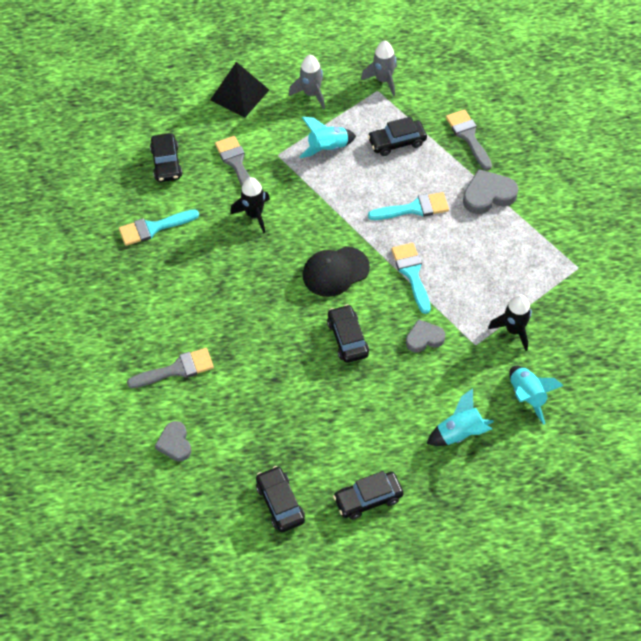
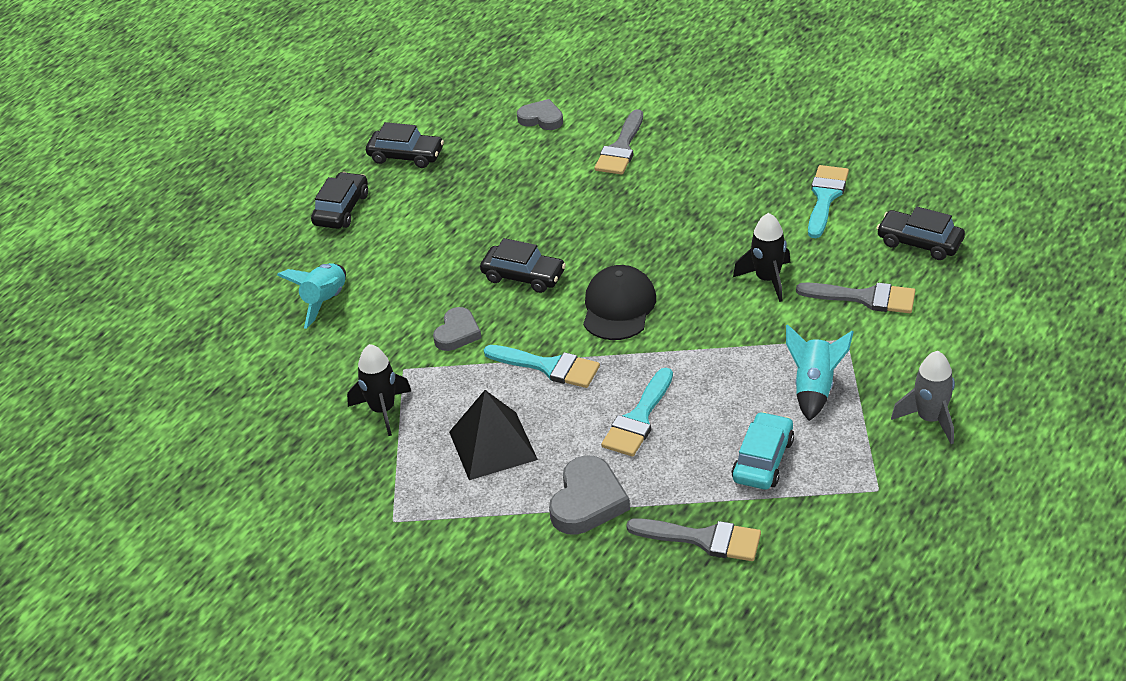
camera: 130 degrees right, 15 degrees down
black pyramid [210,62,269,117] -> black pyramid moved to [449,390,538,480]
grey rocket [361,41,397,96] -> none
black car [368,117,427,156] -> turquoise car [732,412,794,490]
turquoise rocket [509,366,564,425] -> none

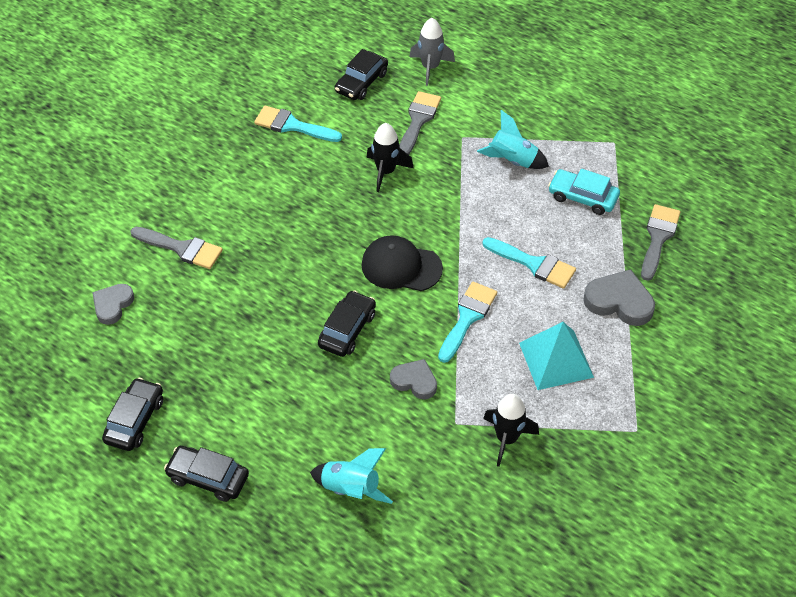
camera: 90 degrees left, 10 degrees up
black pyramid [449,390,538,480] -> turquoise pyramid [519,322,594,390]
grey rocket [891,351,955,444] -> grey rocket moved to [409,18,455,86]

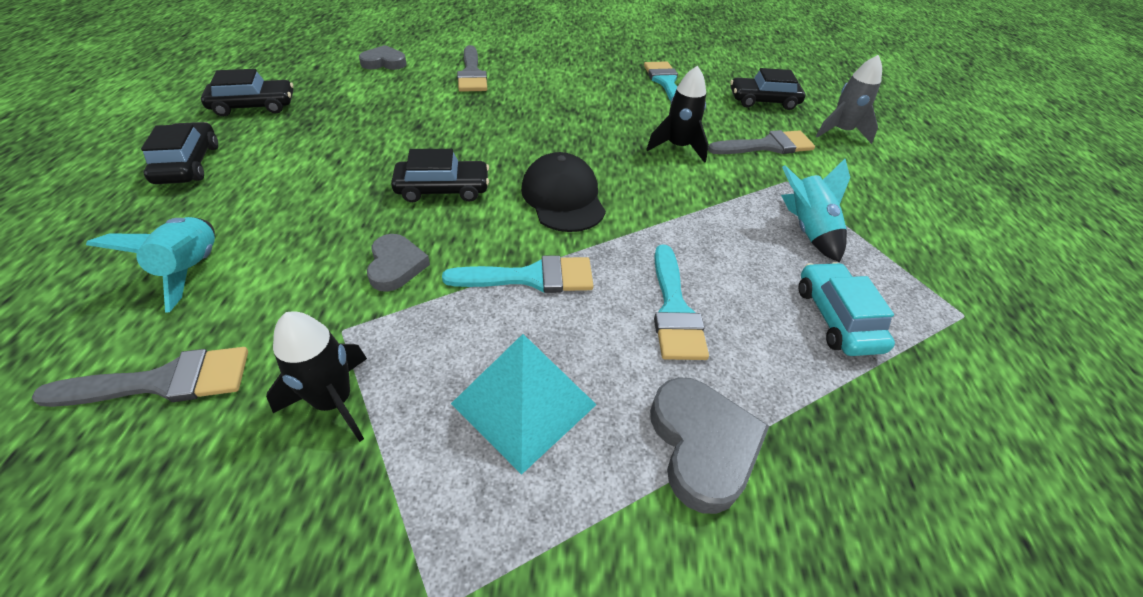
camera: 55 degrees right, 5 degrees down
grey brush [641,204,681,281] -> grey brush moved to [32,347,248,407]

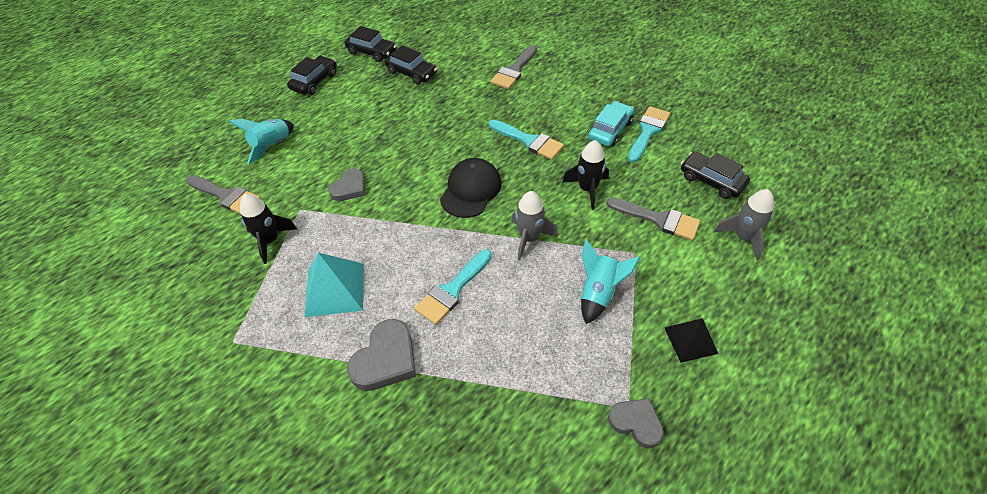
camera: 45 degrees right, 5 degrees up
grey heart [359,45,407,70] -> grey heart moved to [608,398,664,448]
black car [391,149,489,202] -> black car moved to [385,45,437,85]
turquoise brush [442,255,594,293] -> turquoise brush moved to [489,120,564,160]
turquoise car [799,262,895,356] -> turquoise car moved to [588,101,634,146]
none -> grey rocket [511,191,558,260]
none -> black pyramid [664,318,718,363]

